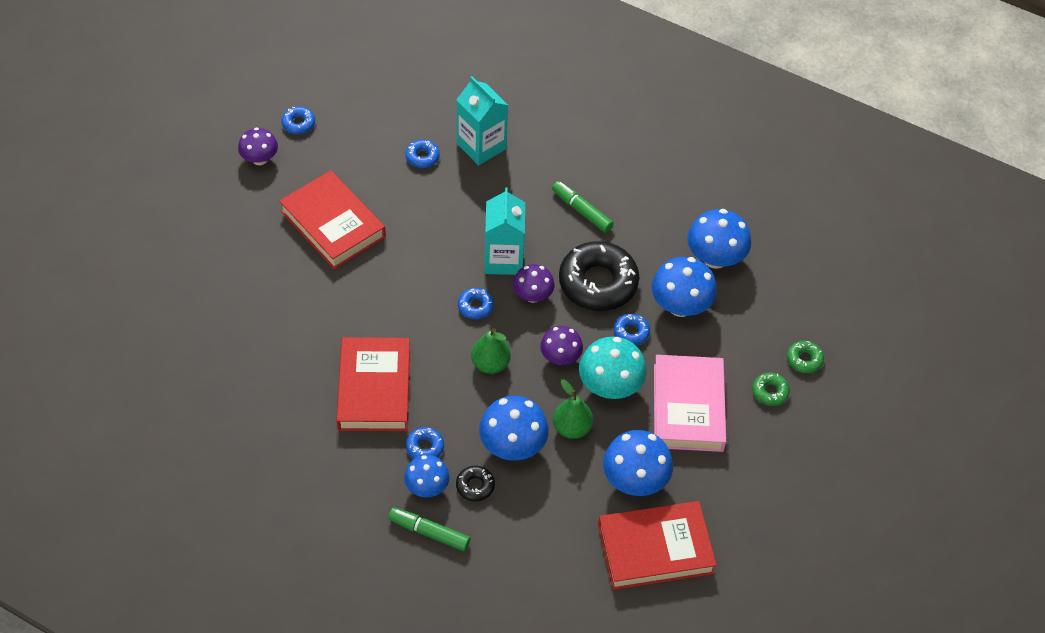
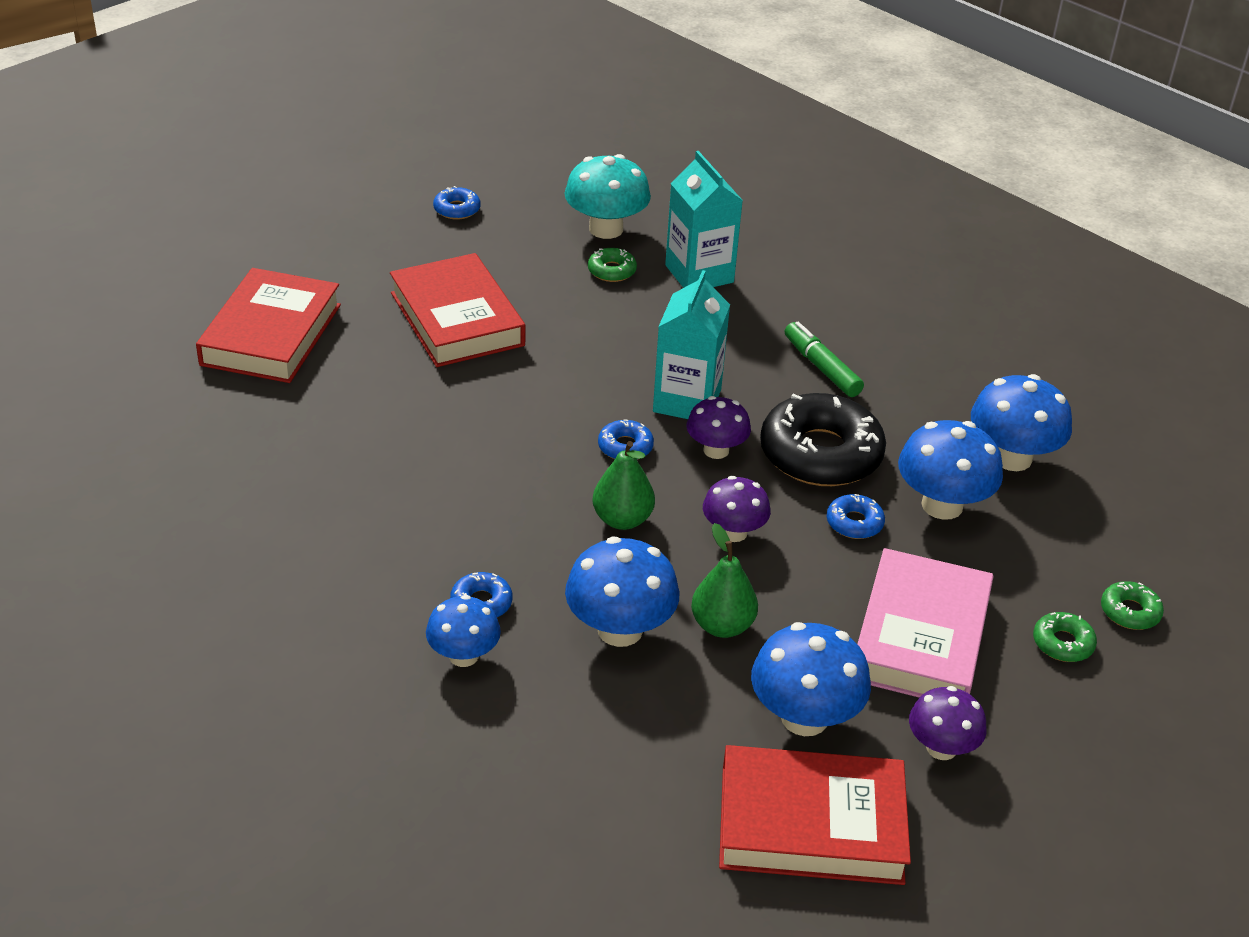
camera: 15 degrees right, 15 degrees down
purple mushroom [238,127,278,165] -> purple mushroom moved to [909,686,987,760]
red book [337,337,410,431] -> red book moved to [196,268,341,383]
green marker [388,507,470,551] -> none
blue donut [405,140,440,168] -> green donut [588,248,637,282]
black donut [456,466,495,502] -> none
turquoise mushroom [579,337,647,399] -> turquoise mushroom moved to [565,154,651,239]

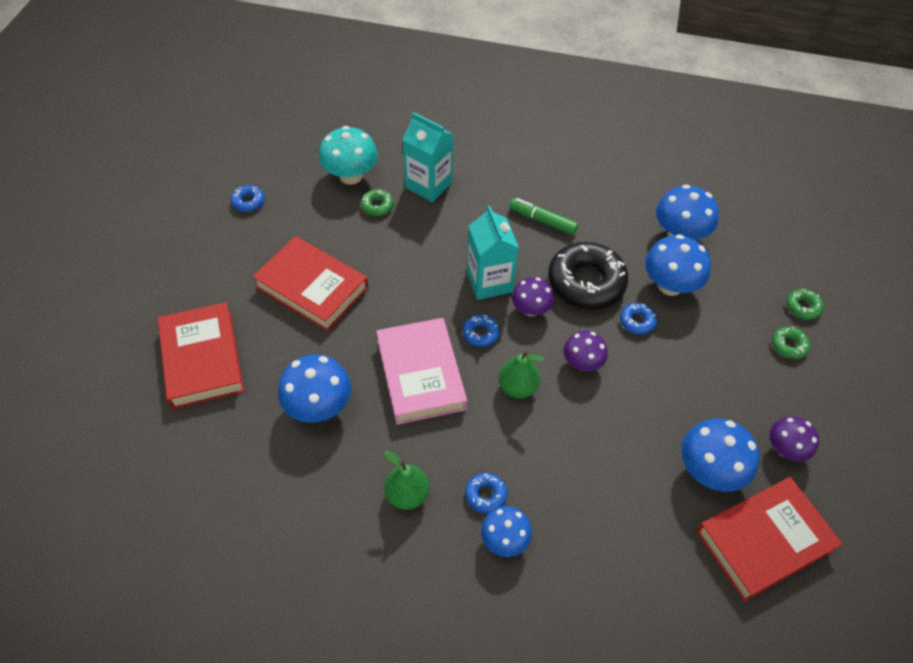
camera: 30 degrees left, 15 degrees up
blue mushroom [565,537,679,647] -> blue mushroom moved to [278,354,351,423]
green pear [691,523,758,638] -> green pear moved to [384,451,429,510]
pink book [857,548,993,698] -> pink book moved to [376,318,467,425]

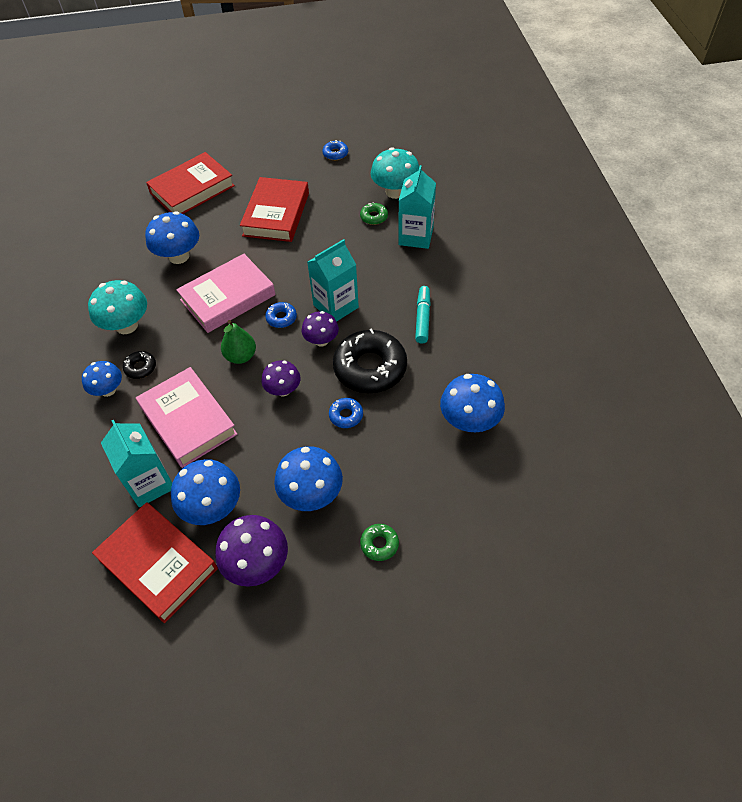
camera: 70 degrees right, 0 degrees up
green pear [384,451,429,510] -> turquoise mushroom [88,280,147,334]
blue donut [465,473,507,513] -> black donut [123,351,156,379]
green marker [509,198,579,235] -> turquoise marker [415,286,431,344]
blue mushroom [645,234,711,296] -> blue mushroom moved to [274,446,343,511]
purple mushroom [769,416,819,461] -> purple mushroom [215,515,288,587], size x1.56
green donut [786,289,824,320] -> none
none -> turquoise carton [101,420,172,507]
none -> pink book [136,367,238,468]

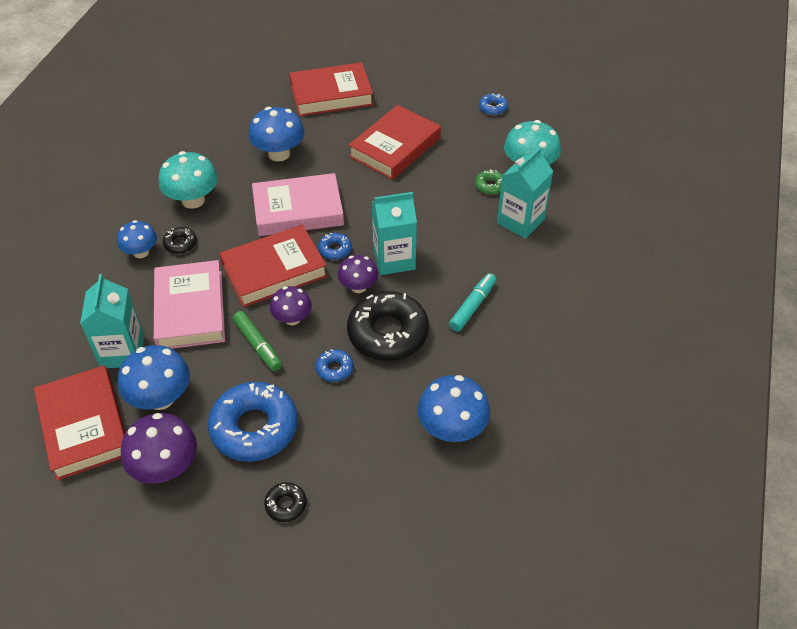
camera: 25 degrees right, 5 degrees down
green pear [221,320,256,364] -> red book [219,225,328,307]
blue mushroom [274,446,343,511] -> blue donut [208,382,298,462]
green donut [360,524,399,561] -> black donut [264,482,307,522]
none -> green marker [232,311,282,371]

